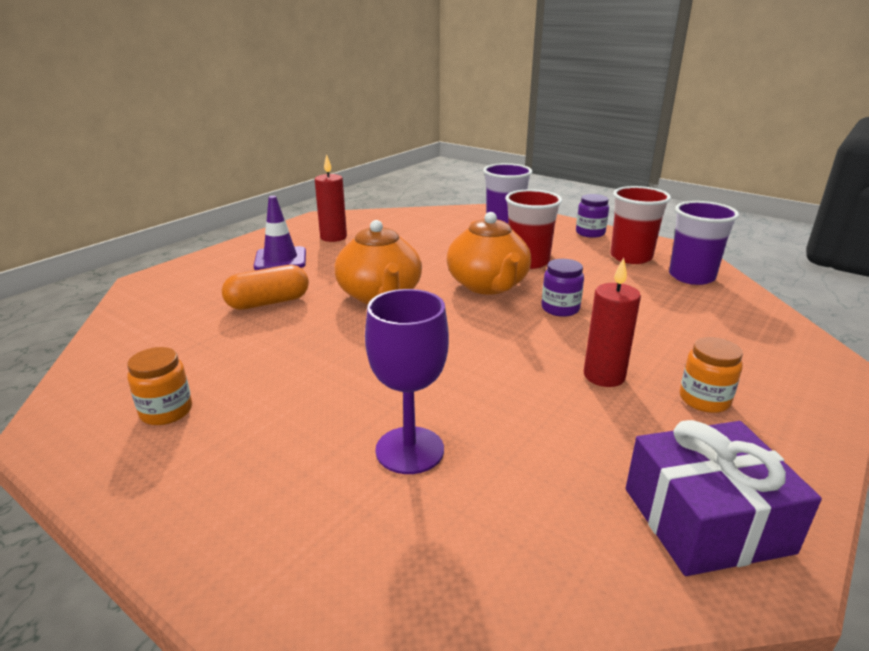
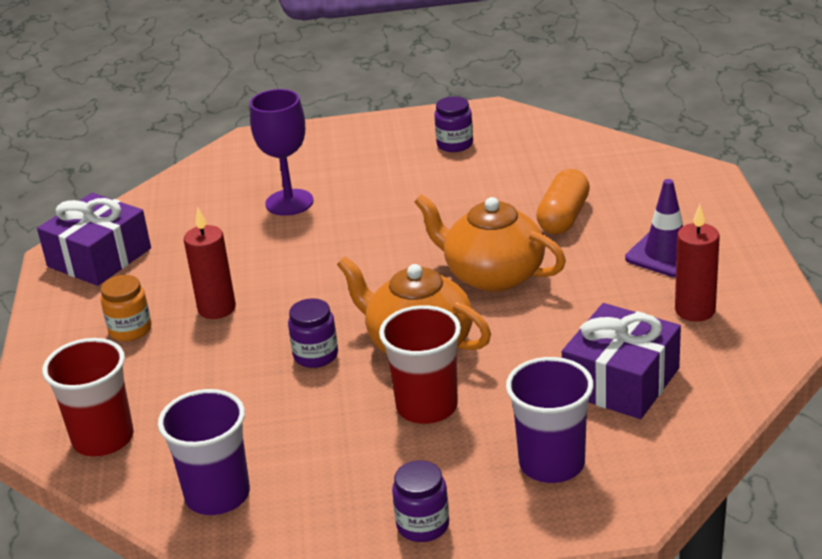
camera: 140 degrees right, 5 degrees up
orange jar [127,347,192,425] -> purple jar [434,96,473,152]
red cup [610,186,671,264] -> red cup moved to [42,338,134,457]
none -> purple gift [562,303,681,419]

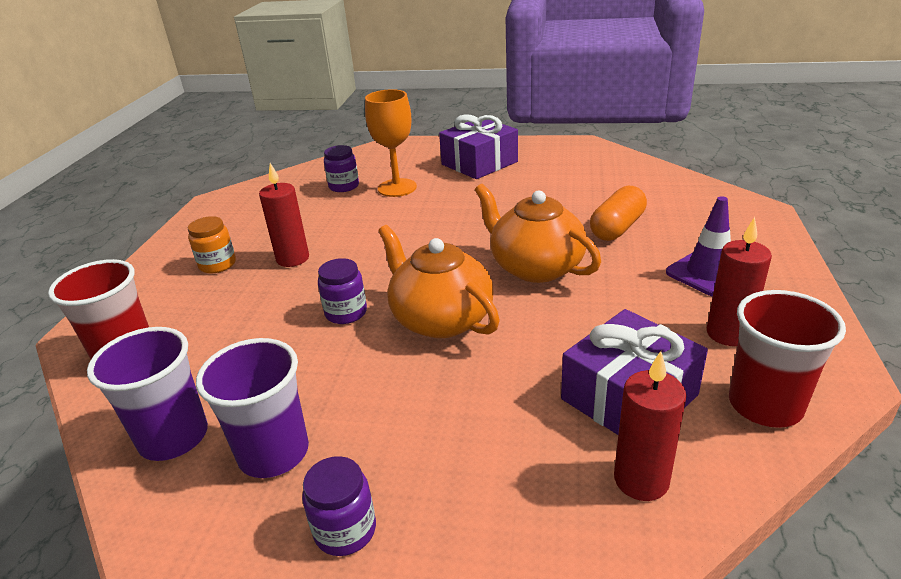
camera: 15 degrees right, 0 degrees up
purple gift [37,193,151,286] -> purple gift moved to [439,114,518,179]
purple goblet [250,89,314,216] -> orange goblet [365,89,417,197]
red cup [379,305,461,424] -> red cup moved to [729,290,846,428]
purple jar [434,96,473,152] -> purple jar moved to [324,145,359,192]
purple cup [506,357,594,483] -> purple cup moved to [196,338,309,478]
none -> red candle [614,351,687,501]

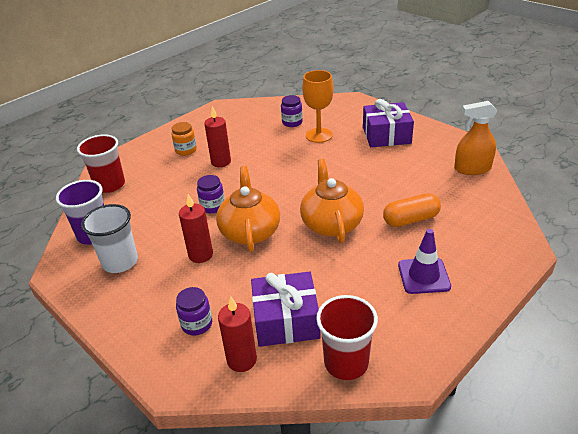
camera: 35 degrees right, 5 degrees up
purple cup [196,338,309,478] -> white cup [81,204,138,273]
purple jar [302,456,376,556] -> purple jar moved to [176,287,212,335]
red candle [707,217,772,346] -> red candle moved to [179,194,213,263]
none -> orange spray bottle [454,101,497,175]

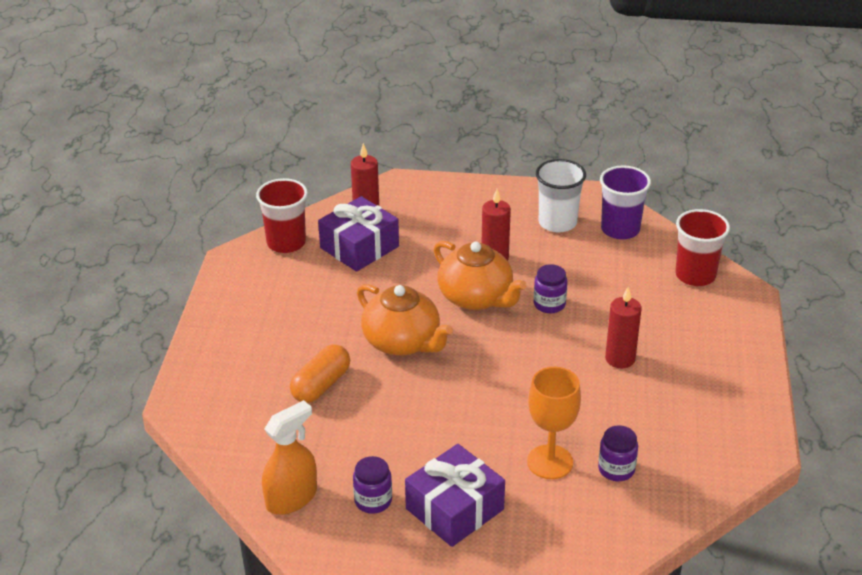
camera: 140 degrees right, 0 degrees up
orange jar [171,122,197,156] -> none
purple jar [176,287,212,335] -> purple jar moved to [353,456,392,514]
purple traffic cone [398,229,451,294] -> none

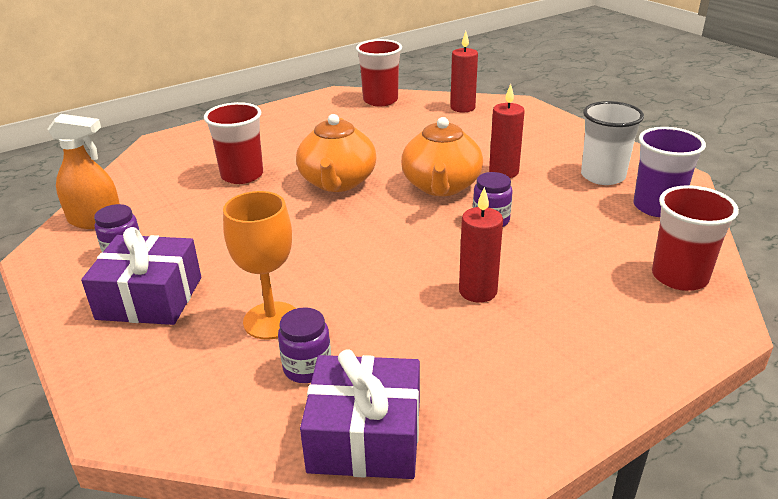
camera: 50 degrees right, 5 degrees down
orange capsule [290,344,350,403] -> red cup [204,102,263,184]
purple gift [318,196,399,272] -> purple gift moved to [300,349,420,479]

